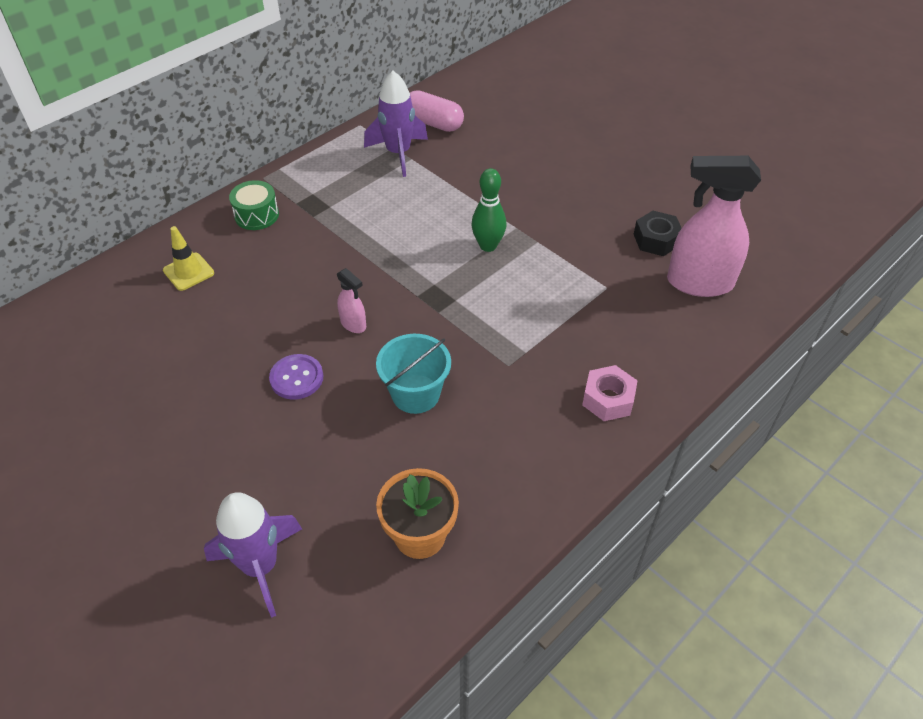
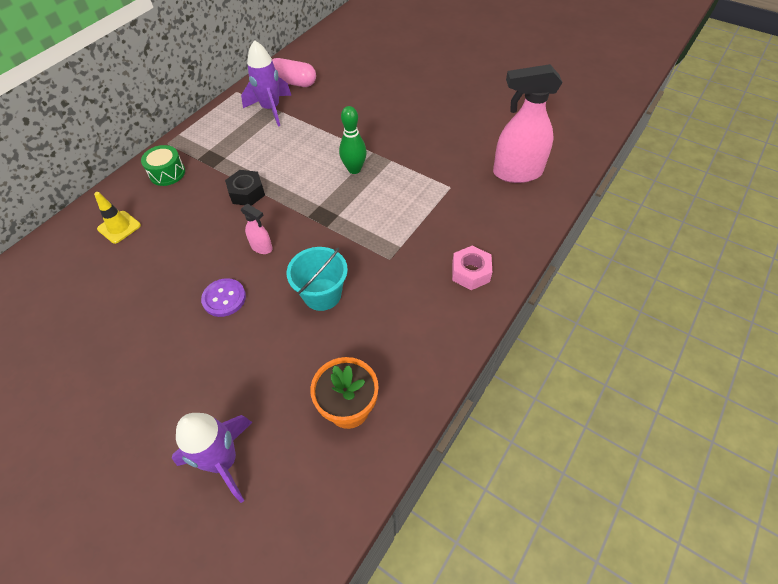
camera: 10 degrees left, 5 degrees up
black nut [634,211,682,256] -> black nut moved to [225,170,265,206]

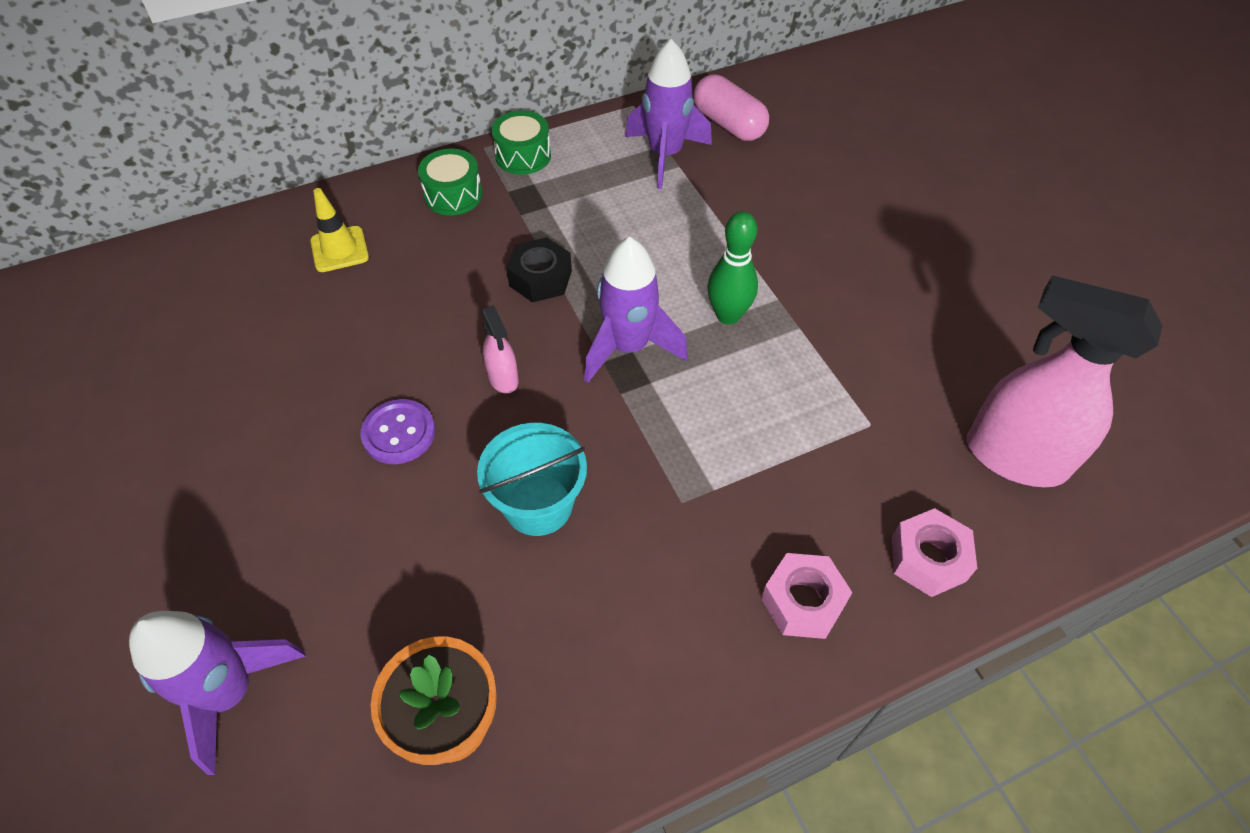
camera: 30 degrees right, 0 degrees up
none -> green drum [491,111,551,175]
none -> purple rocket [584,237,688,383]
none -> pink nut [892,508,977,597]

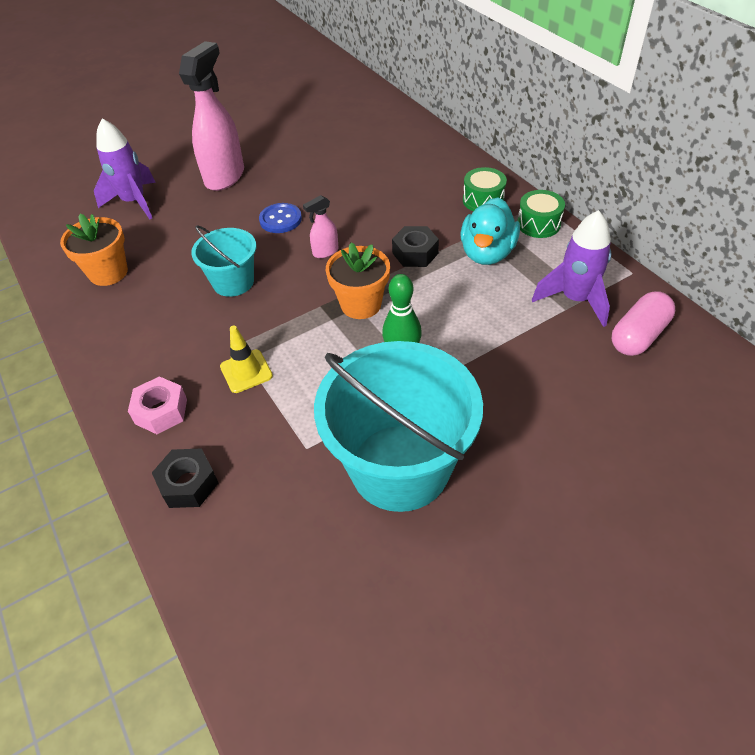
camera: 85 degrees right, 5 degrees down
yellow traffic cone [310,188,369,272] -> yellow traffic cone moved to [220,325,273,393]
purple button [361,399,435,464] -> blue button [259,203,302,233]
purple rocket [584,237,688,383] -> orange flower pot [326,243,390,319]
pink nut [892,508,977,597] -> black nut [152,448,218,508]
pink spray bottle [967,275,1162,487] -> pink spray bottle moved to [179,41,244,191]
none -> turquoise bucket [314,341,483,512]
none -> turquoise duck [460,197,520,265]

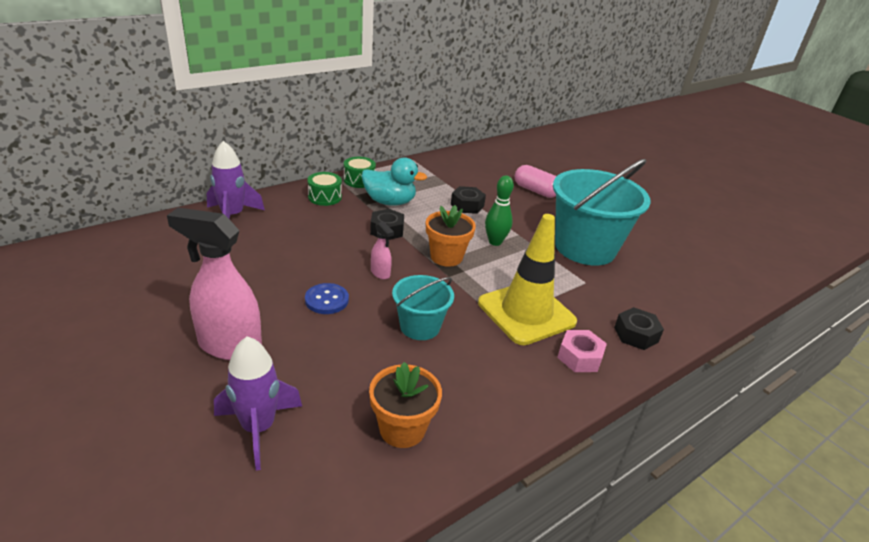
camera: 100 degrees left, 15 degrees down
yellow traffic cone [220,325,273,393] -> yellow traffic cone [478,214,577,345], size x2.16
purple rocket [532,210,611,327] -> purple rocket moved to [207,141,265,219]
pink capsule [612,291,675,356] -> pink capsule moved to [515,165,556,198]
none -> black nut [451,186,486,214]

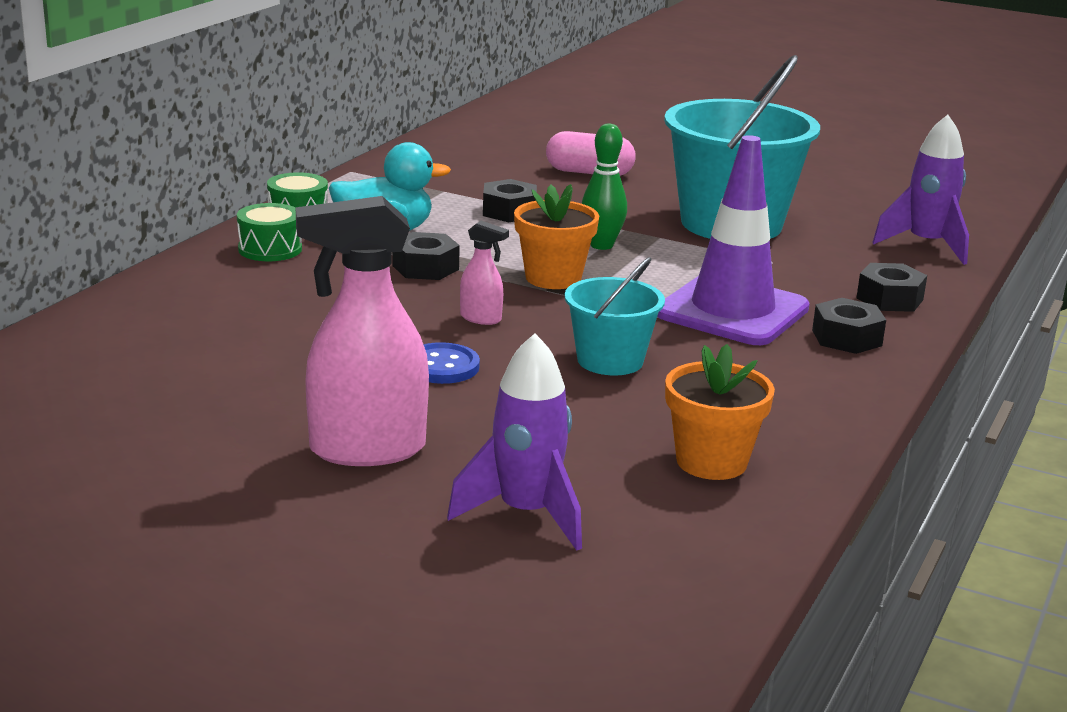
camera: 25 degrees left, 10 degrees down
purple rocket [207,141,265,219] -> purple rocket moved to [872,115,969,265]
yellow traffic cone [478,214,577,345] -> purple traffic cone [657,135,810,345]
pink nut [557,330,607,372] -> black nut [812,298,886,354]

